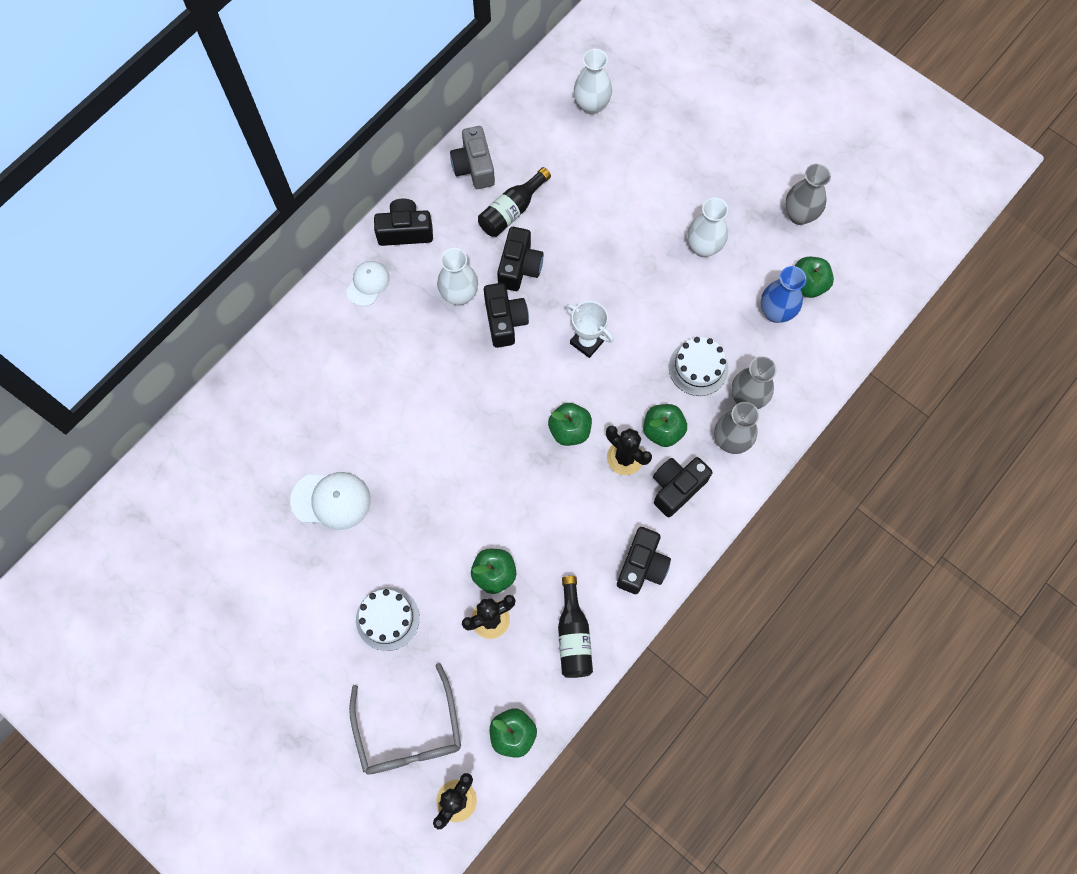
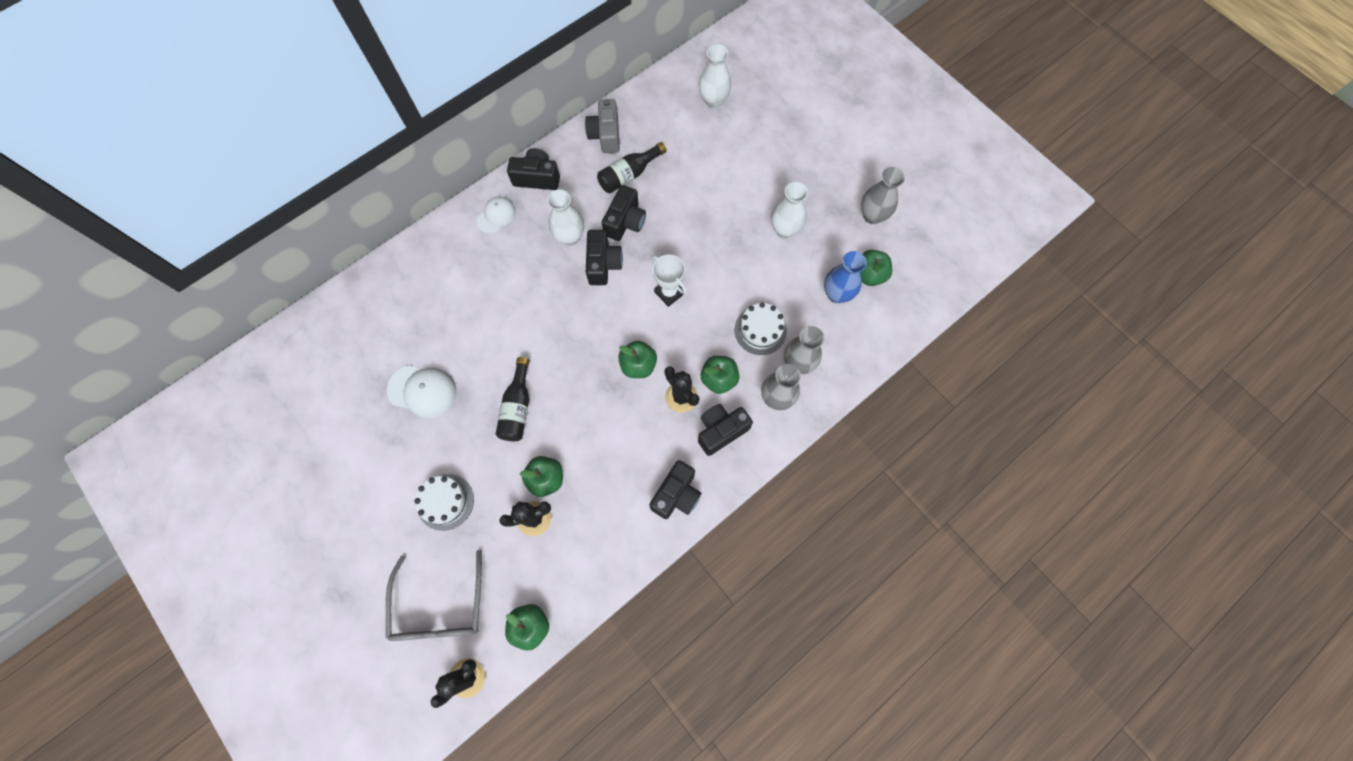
camera: 10 degrees right, 0 degrees up
black bottle [558,576,593,678] -> black bottle moved to [496,357,529,441]

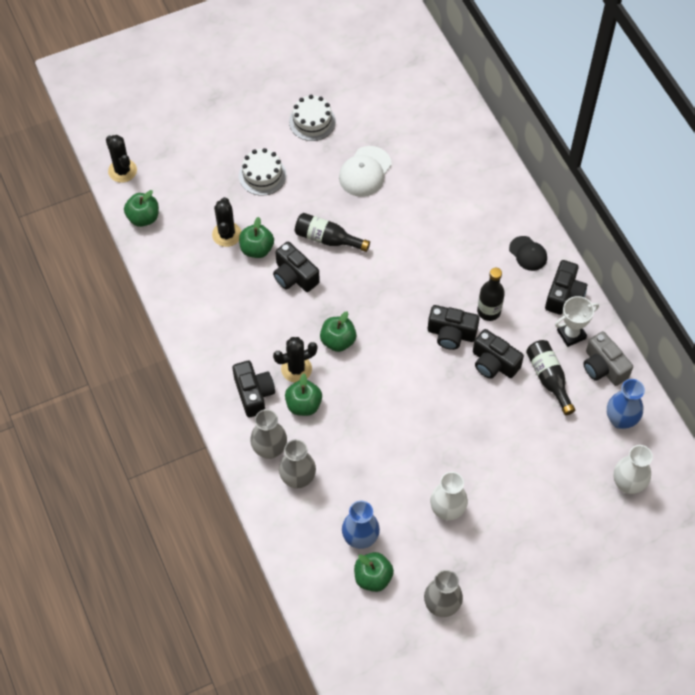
camera: 105 degrees right, 10 degrees down
grey glasses [386,550,482,641] -> none
white cap [477,197,516,234] -> black cap [509,236,547,271]
white vase [547,189,584,246] -> black bottle [477,268,505,321]
grey camera [585,99,620,153] -> grey camera turned 135 degrees counterclockwise [583,331,633,386]
black camera [649,460,701,519] -> black camera moved to [273,242,320,292]
white trophy [651,255,687,307] -> white trophy moved to [555,296,599,347]
white cake [735,302,787,355] -> white cake moved to [289,95,336,141]
none -> blue vase [607,379,645,429]

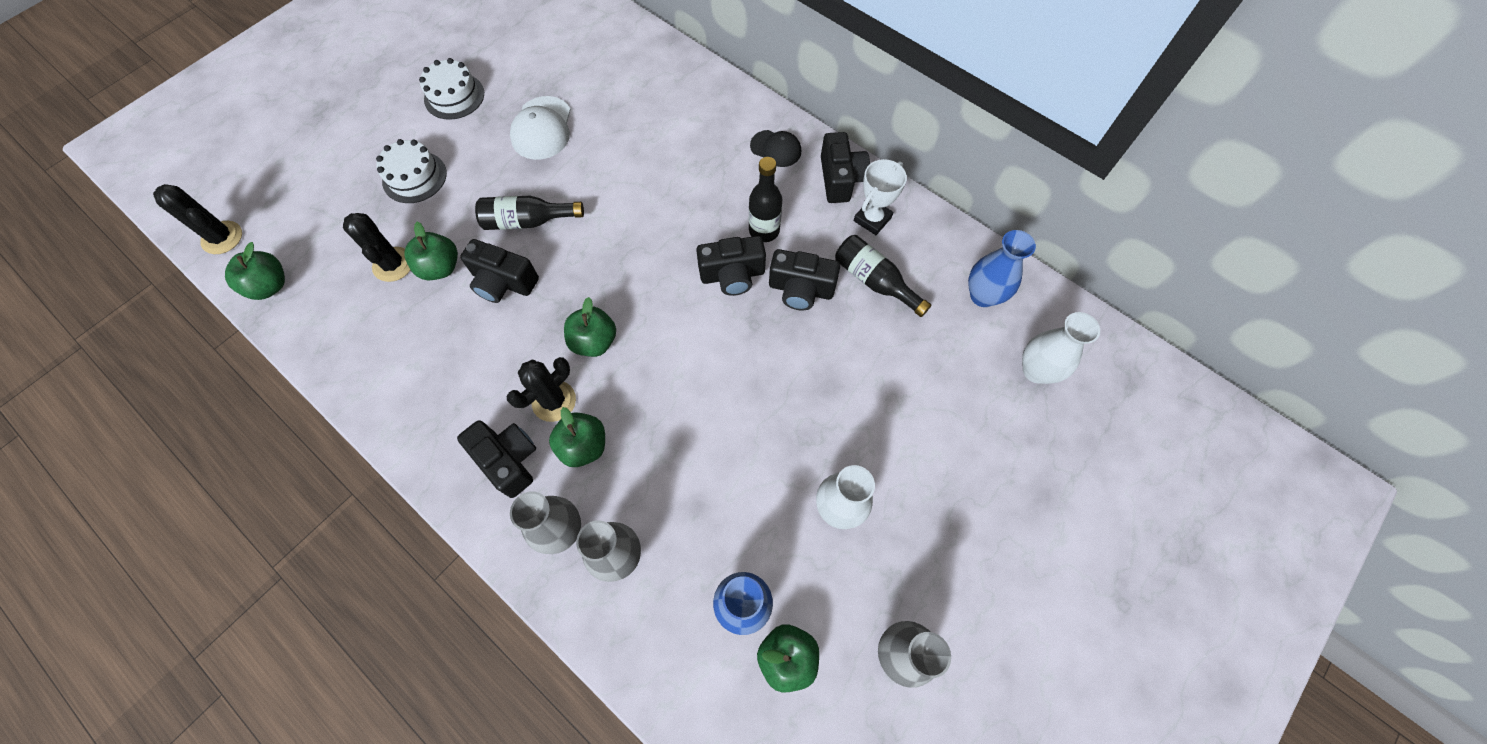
camera: 25 degrees left, 5 degrees up
grey camera [583,331,633,386] -> none

